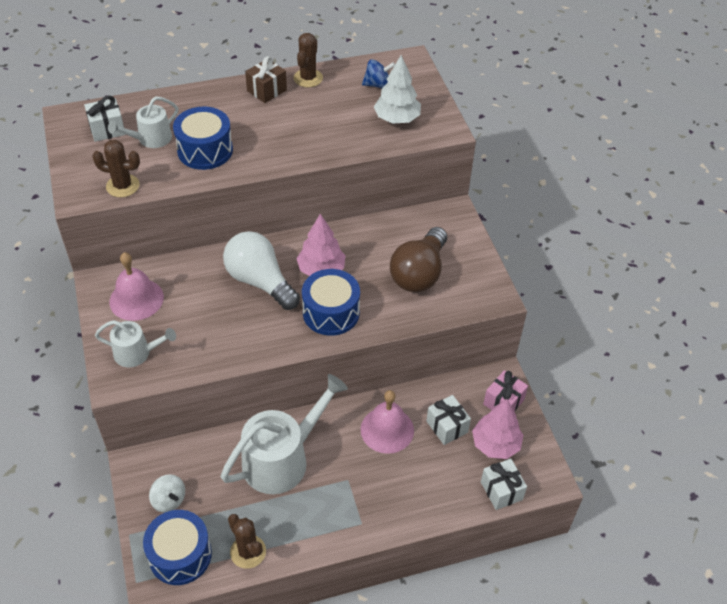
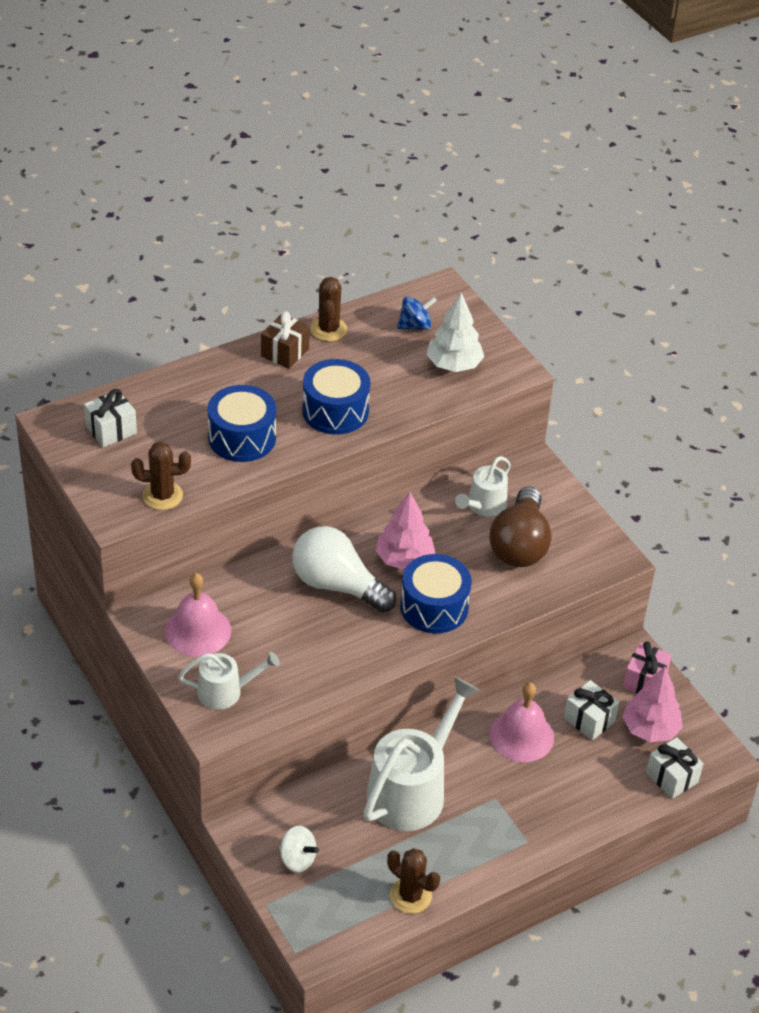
camera: 15 degrees left, 5 degrees down
white watering can [108,96,178,148] -> white watering can moved to [455,456,511,517]
blue drum [143,510,212,585] -> blue drum moved to [302,359,371,435]

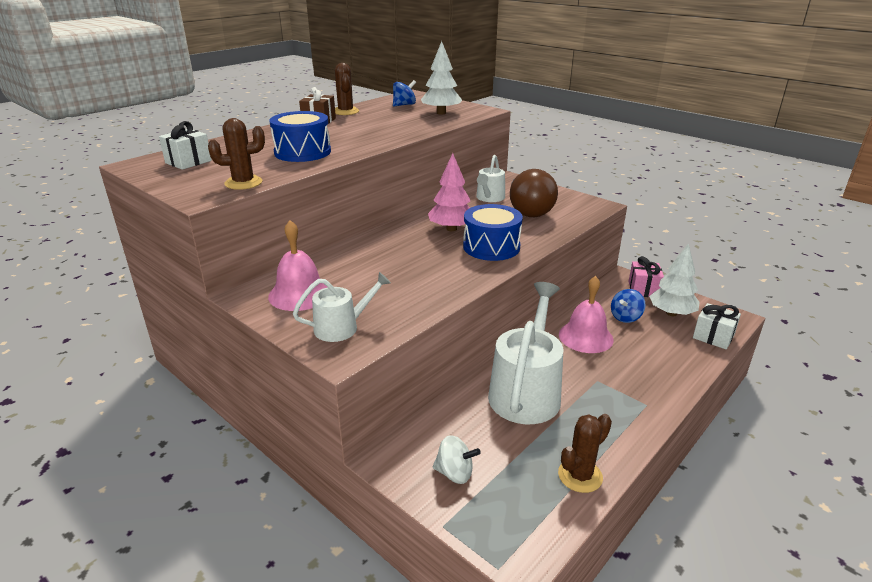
camera: 15 degrees left, 15 degrees down
white light bulb [292,526,397,612] -> none
blue drum [302,359,371,435] -> none
brown cactus [387,848,440,914] -> brown cactus turned 60 degrees counterclockwise [558,414,612,493]
white gift [564,680,619,740] -> blue spinning top [611,289,645,323]
pink tree [622,667,683,742] -> white tree [649,243,700,316]

